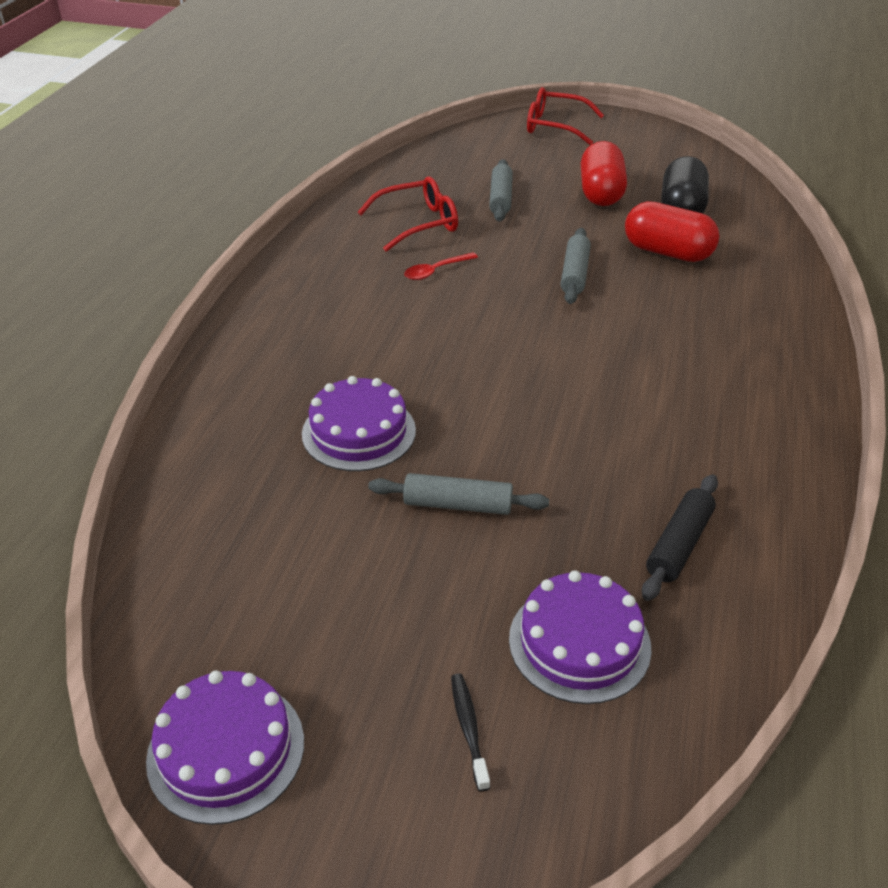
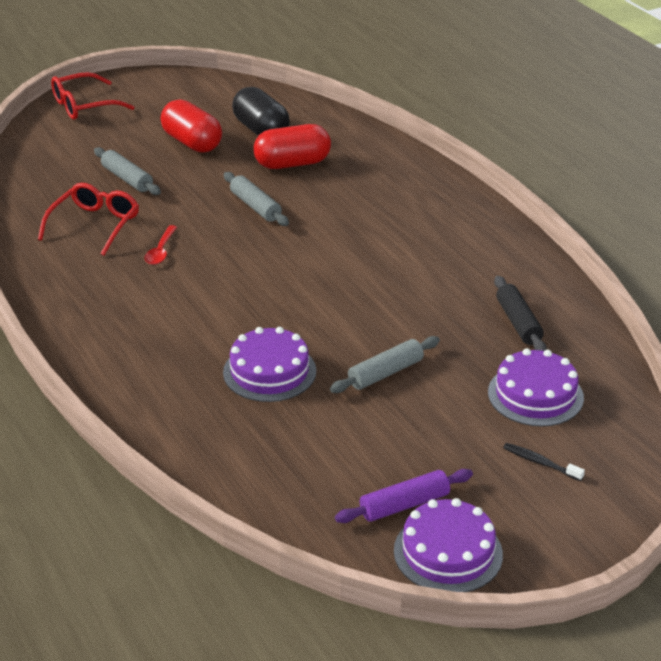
camera: 45 degrees left, 5 degrees down
none -> purple rolling pin [335,469,473,523]

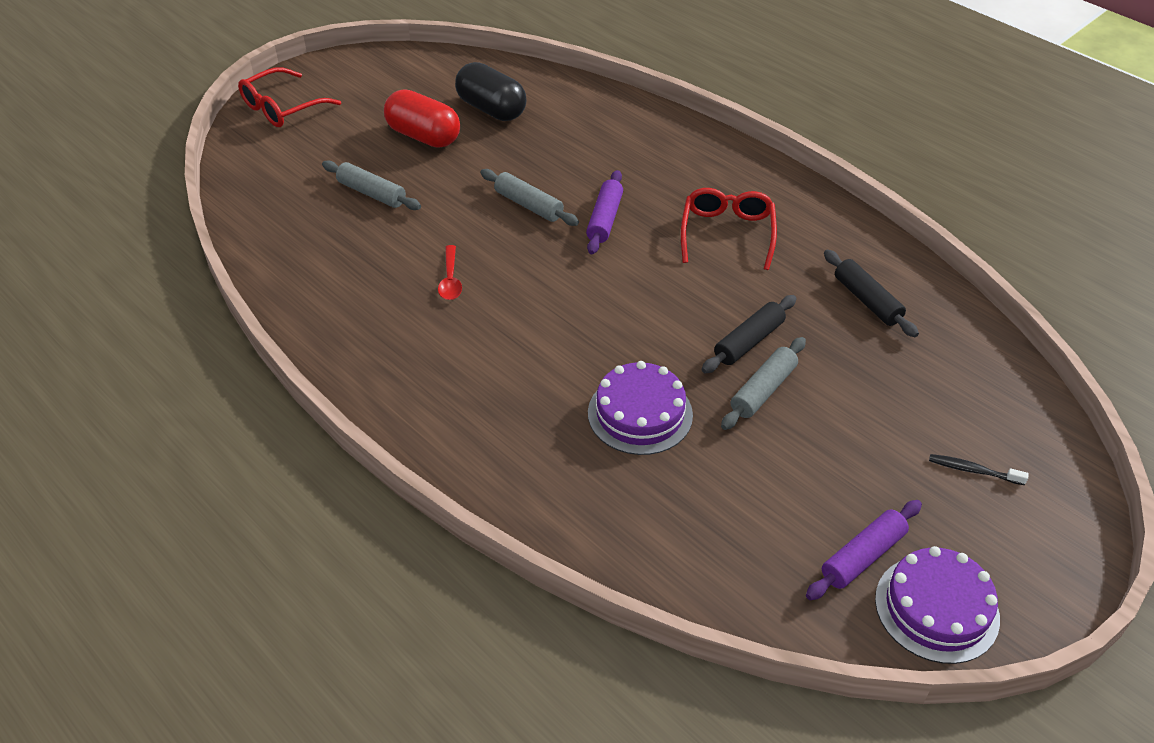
camera: 15 degrees left, 10 degrees up
red glasses [38,183,139,256] -> red glasses moved to [681,188,777,270]
red capsule [253,124,331,169] -> none
purple cake [488,348,584,426] -> none
none -> purple rolling pin [586,170,623,254]
none -> black rolling pin [702,295,797,373]

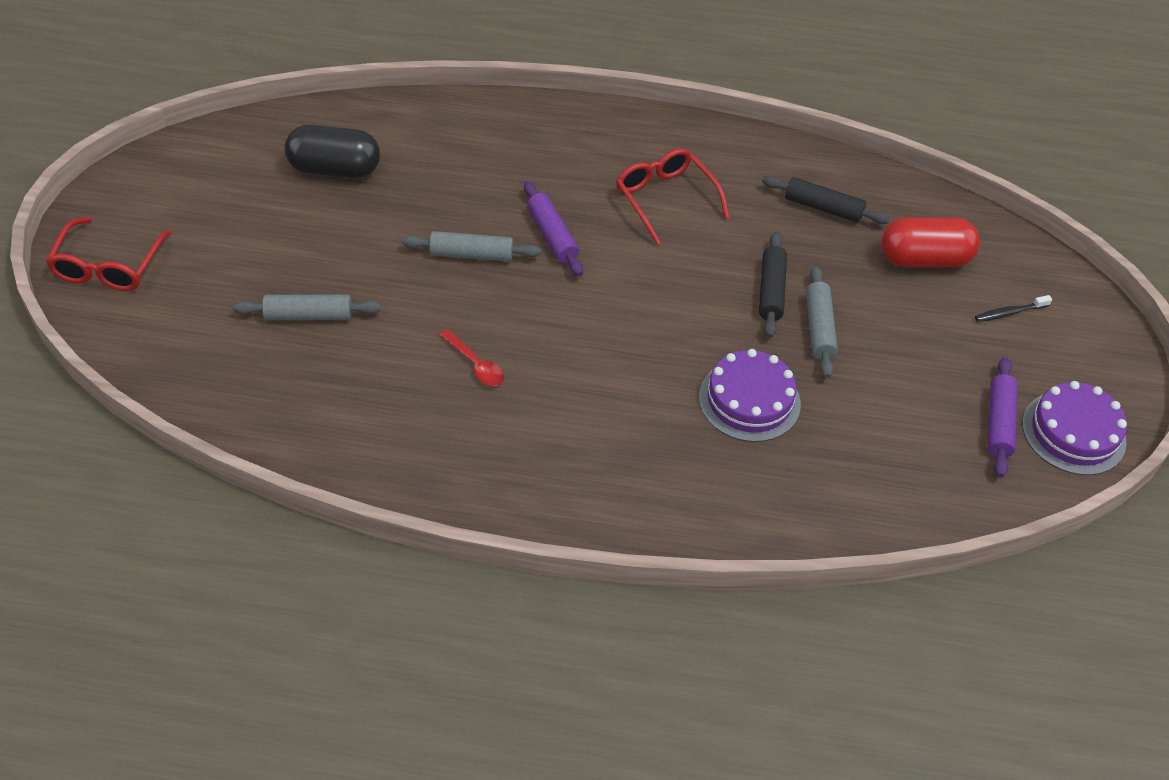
camera: 40 degrees left, 5 degrees up
red capsule [384,90,460,148] -> red capsule moved to [881,217,980,267]

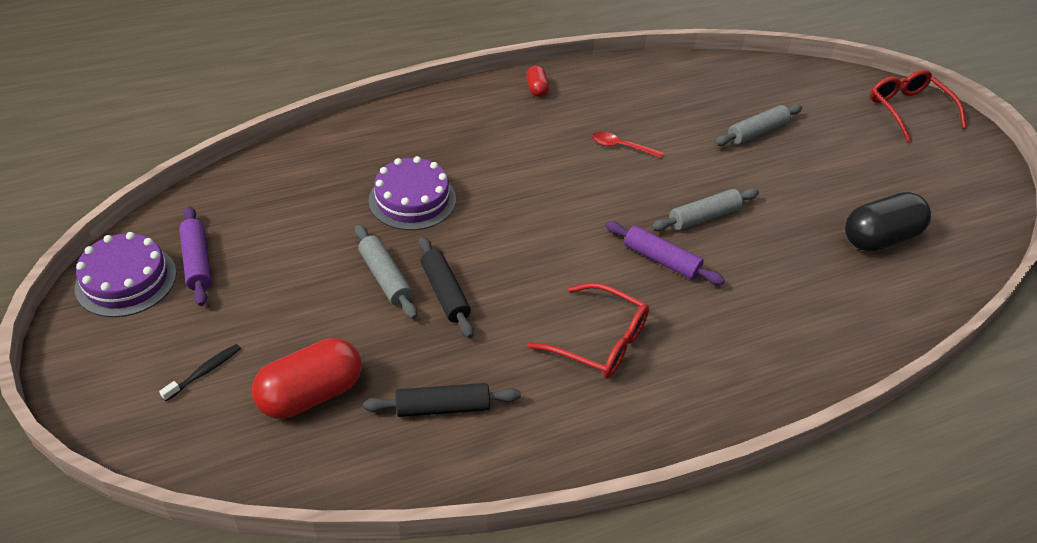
camera: 150 degrees right, 5 degrees down
none -> red capsule [526,65,549,97]

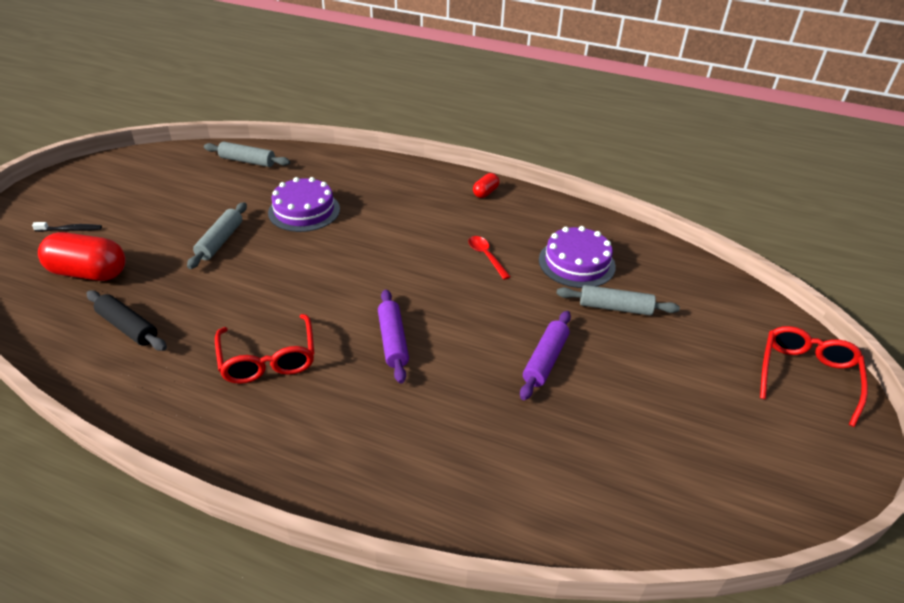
camera: 45 degrees right, 5 degrees down
purple cake [75,232,176,317] -> purple cake moved to [539,226,616,288]
purple rolling pin [179,206,212,306] -> purple rolling pin moved to [520,311,571,400]
black rolling pin [419,237,474,338] -> none
grey rolling pin [651,188,759,231] -> grey rolling pin moved to [204,142,290,167]
black capsule [845,192,931,251] -> none

